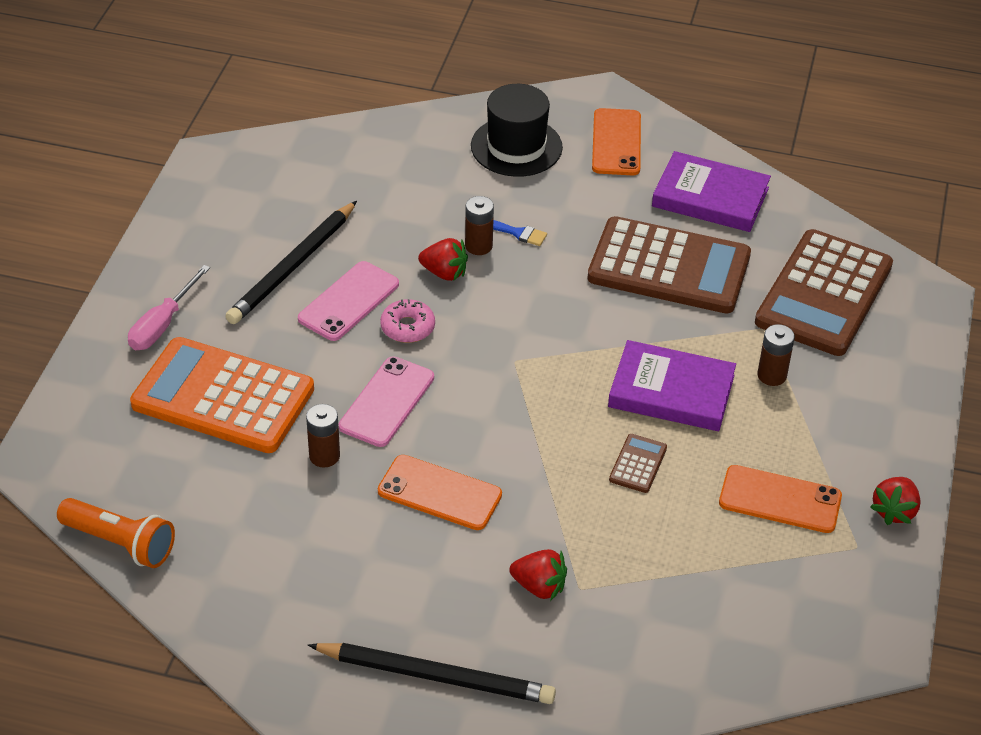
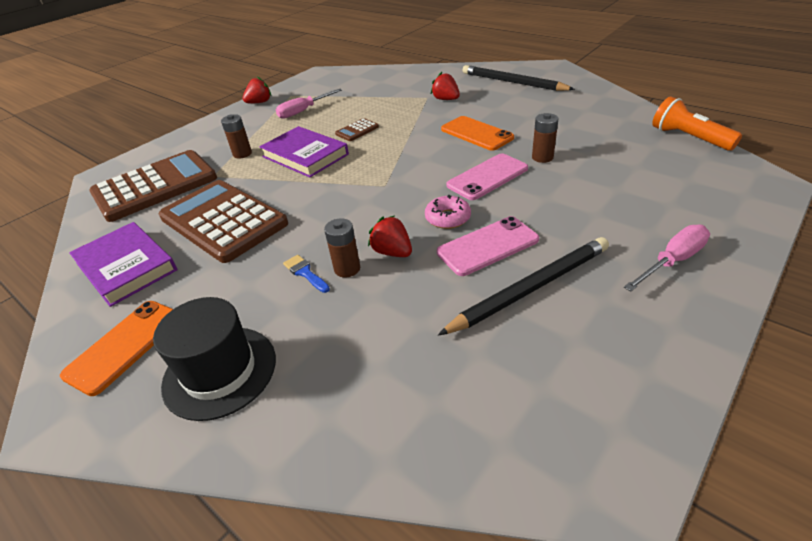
camera: 150 degrees left, 5 degrees down
orange calculator [130,337,314,453] -> none
orange phone [719,465,842,533] -> pink screwdriver [276,89,342,119]

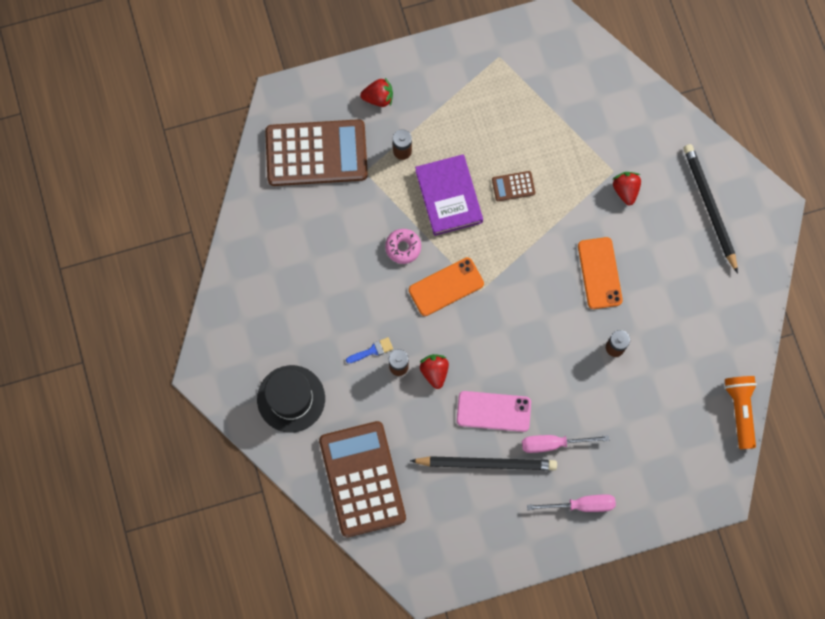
camera: 30 degrees right, 35 degrees up
orange phone [60,301,173,396] -> orange phone moved to [409,257,484,316]
purple book [69,222,177,307] -> none
brown calculator [159,180,288,263] -> brown calculator moved to [319,421,406,538]
red strawberry [243,77,271,103] -> red strawberry moved to [360,78,393,107]
pink screwdriver [276,89,342,119] -> pink screwdriver moved to [522,435,609,453]
blue brush [283,255,330,293] -> blue brush turned 75 degrees clockwise [346,337,393,364]
pink donut [425,195,471,229] -> pink donut moved to [385,229,421,264]
pink phone [446,154,528,200] -> none

